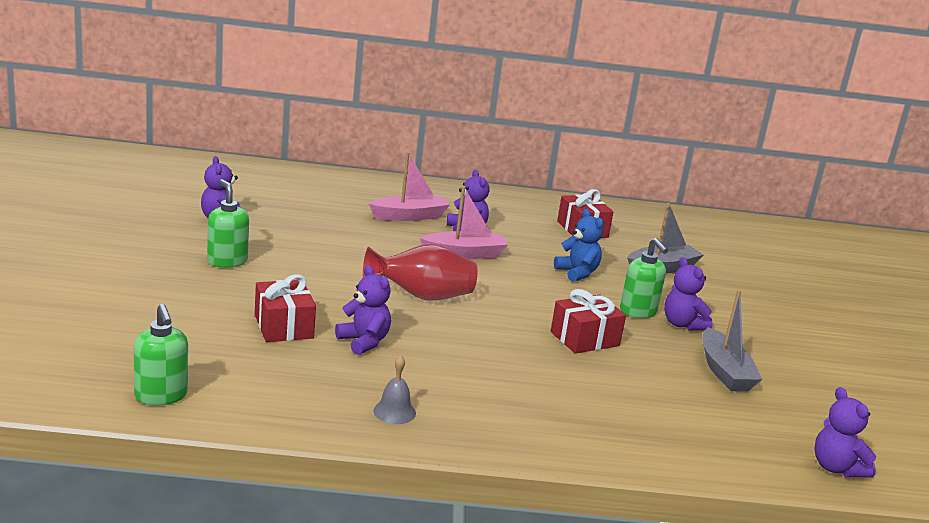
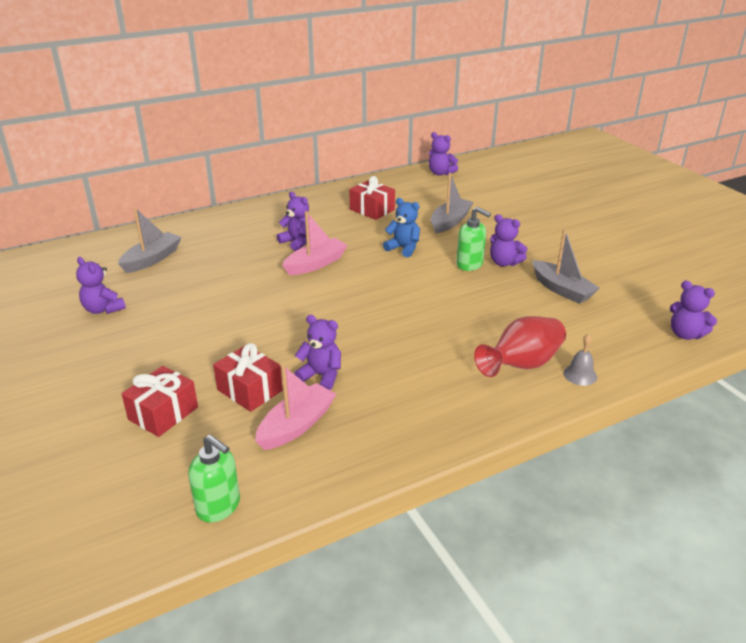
camera: 25 degrees left, 10 degrees up
green soap dispenser [207,179,249,268] -> none
red vase [363,244,478,300] -> red vase moved to [474,316,566,377]
pink boat [369,152,450,221] -> pink boat moved to [255,365,336,450]
grey bell [373,355,416,424] -> grey bell moved to [563,334,597,386]
red gift [551,289,626,354] -> red gift moved to [122,366,198,437]
none -> grey boat [118,208,182,273]
none -> purple teddy bear [429,132,458,176]

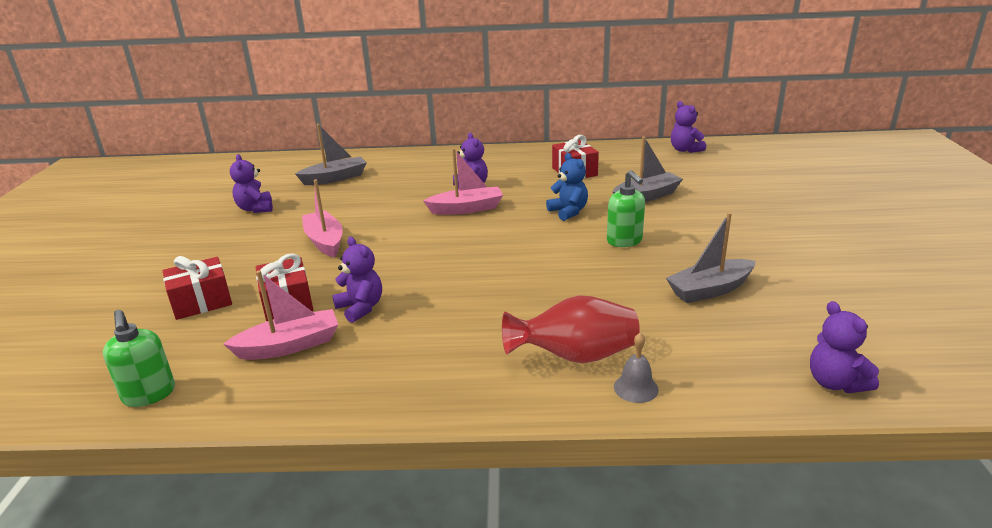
camera: 30 degrees right, 5 degrees down
purple teddy bear [490,214,527,266] -> none
grey boat [532,229,600,304] -> grey boat turned 75 degrees clockwise [666,212,756,303]
none -> pink boat [302,180,343,258]

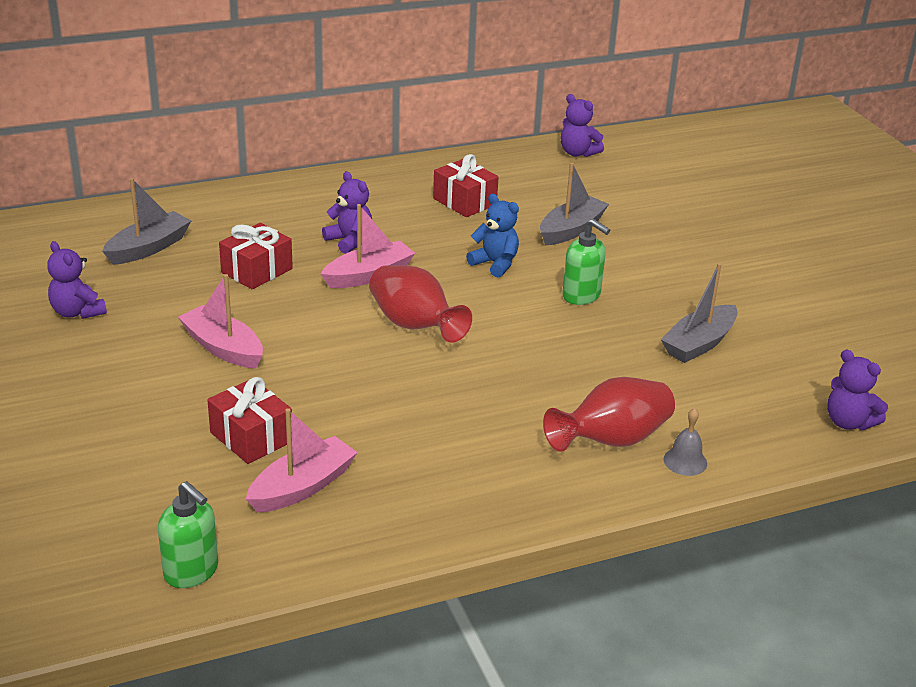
camera: 25 degrees left, 5 degrees up
red gift [163,256,232,320] -> red gift moved to [219,223,293,289]
purple teddy bear [332,237,382,323] -> none
none -> red vase [369,265,472,343]

